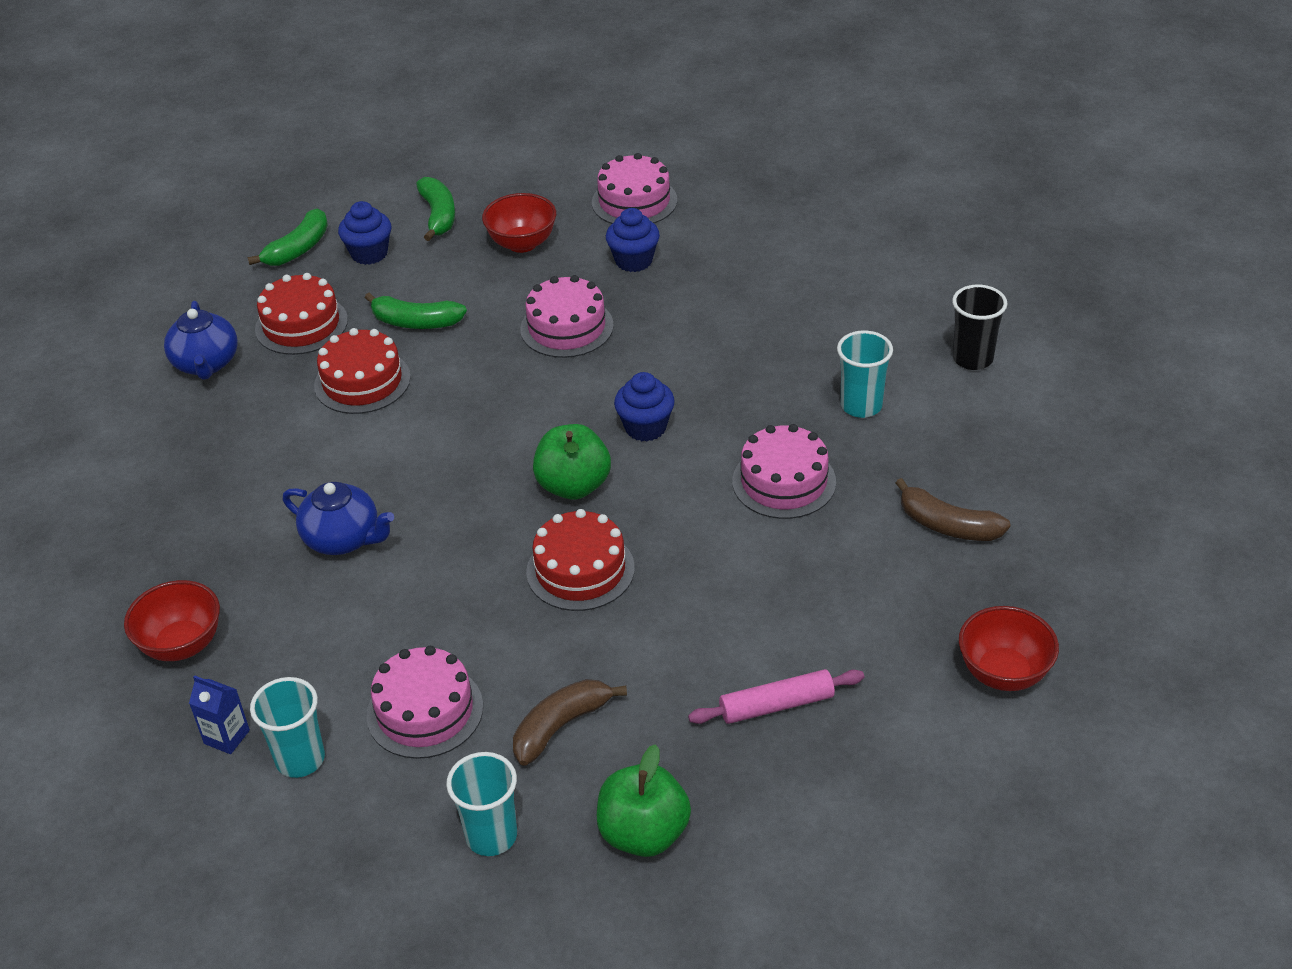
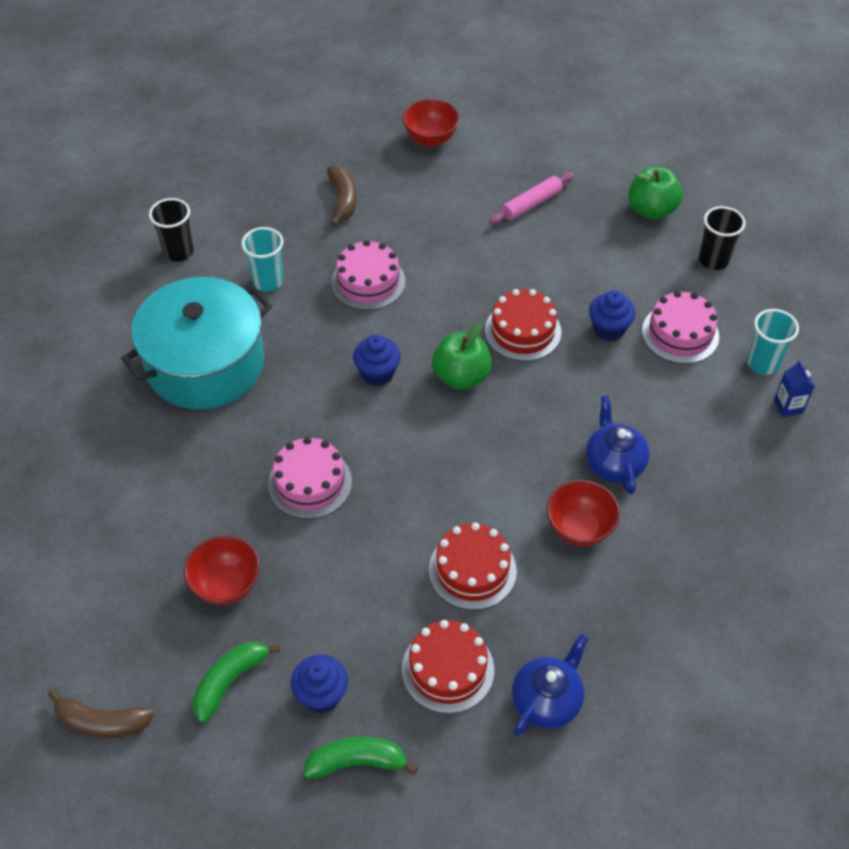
camera: 130 degrees left, 10 degrees up
red bowl [124,580,220,661] -> red bowl moved to [547,480,620,546]
green banana [365,293,467,329] -> none
turquoise cup [446,752,517,856] -> black cup [699,206,746,270]
brown banana [513,679,627,766] -> brown banana moved to [48,689,154,738]
pink cake [592,153,677,224] -> none
blue cupcake [606,208,660,272] -> blue cupcake moved to [589,290,636,341]
pink rolling pin [688,669,864,724] -> pink rolling pin turned 75 degrees counterclockwise [489,172,574,224]
none -> turquoise pot [121,277,272,410]

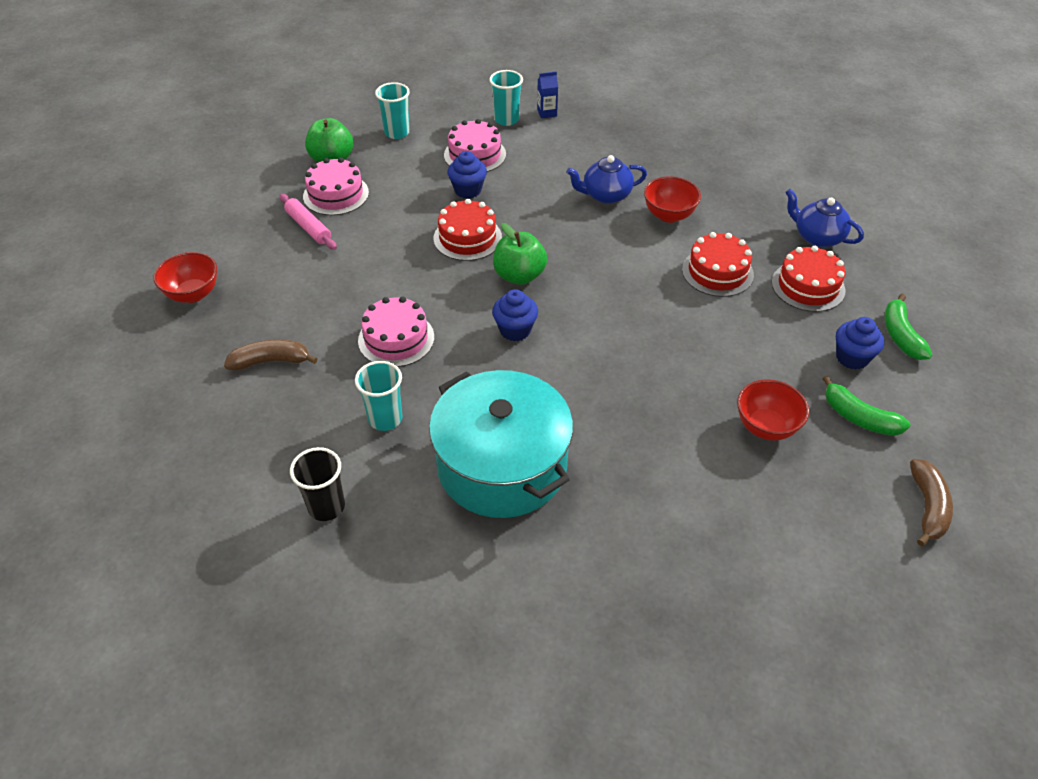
camera: 90 degrees left, 5 degrees down
pink cake [268,437,352,519] -> pink cake moved to [303,158,369,215]
black cup [699,206,746,270] -> turquoise cup [375,82,410,139]

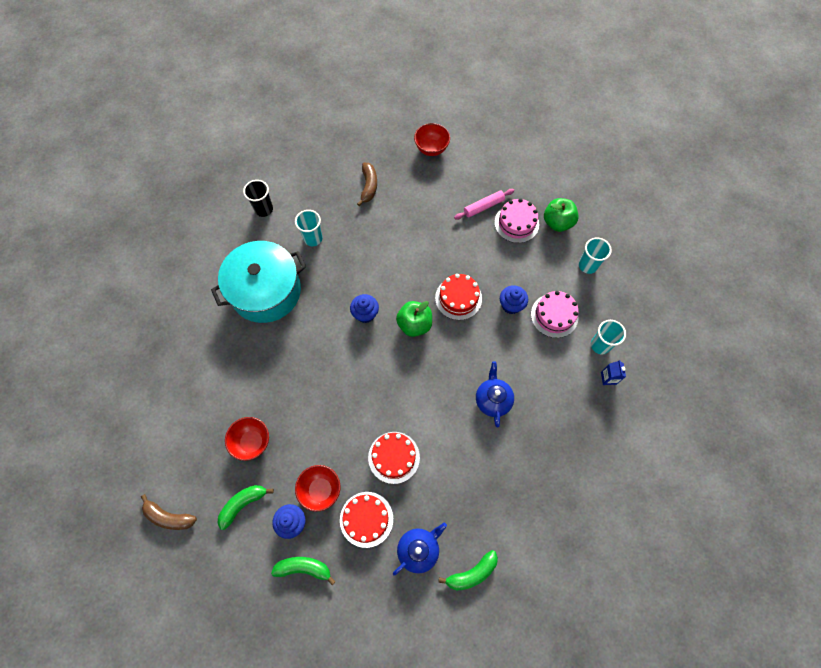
camera: 100 degrees right, 20 degrees up
pink cake [358,297,434,367] -> none
red bowl [644,176,701,223] -> red bowl moved to [295,465,340,512]
none -> green banana [438,550,498,591]

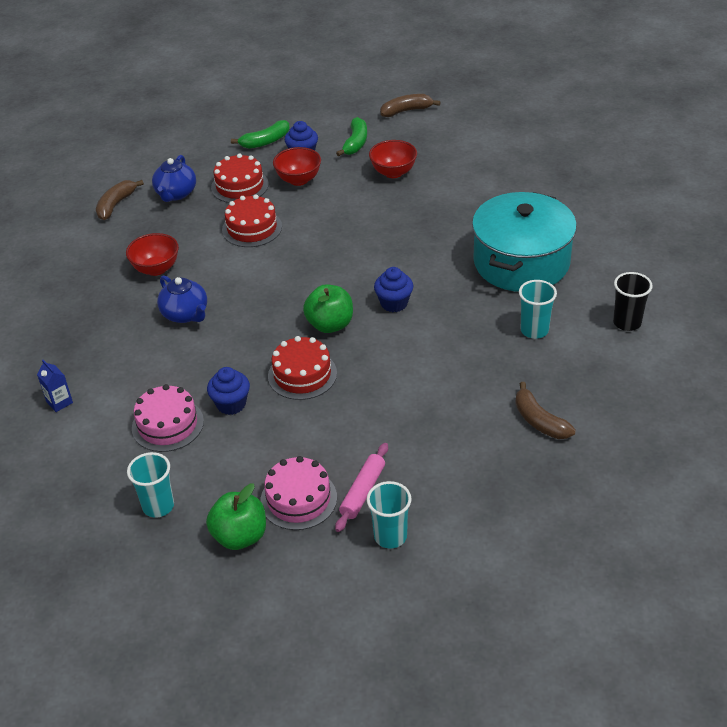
camera: 145 degrees right, 25 degrees down
red bowl [414,123,450,156] -> red bowl moved to [126,233,179,276]
green banana [438,550,498,591] -> brown banana [96,180,144,220]
turquoise cup [591,320,626,354] -> turquoise cup moved to [367,481,412,549]

